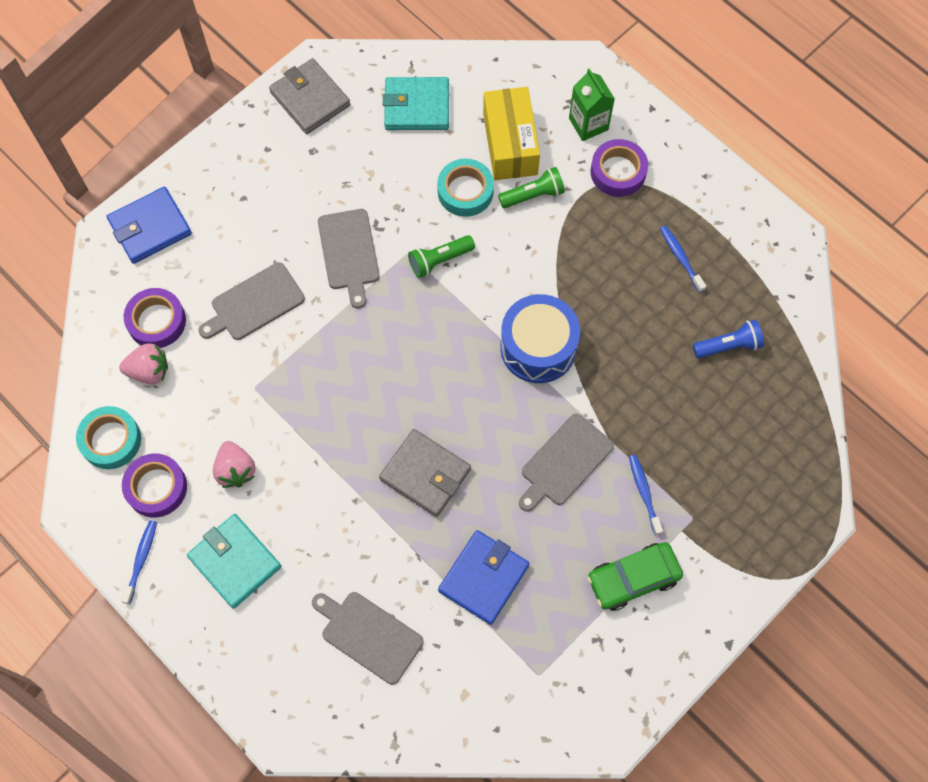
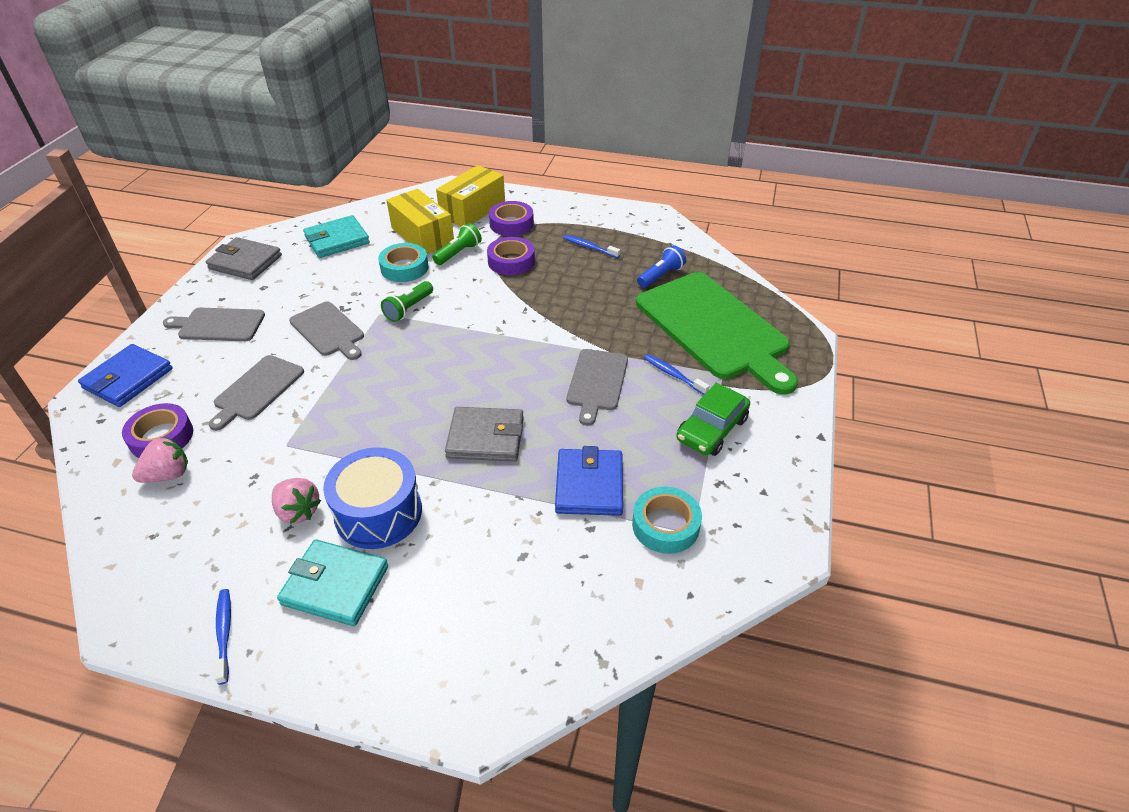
camera: 30 degrees left, 25 degrees down
turquoise tape [76,406,141,469] -> turquoise tape moved to [632,487,702,554]
purple tape [122,454,187,517] -> purple tape moved to [487,237,535,275]
grey cutting board [312,592,424,685] -> grey cutting board moved to [163,308,265,341]
blue drum [500,294,580,383] -> blue drum moved to [323,447,422,549]
green carton [569,68,615,141] -> yellow box [436,165,505,226]
none -> green cutting board [636,272,798,395]

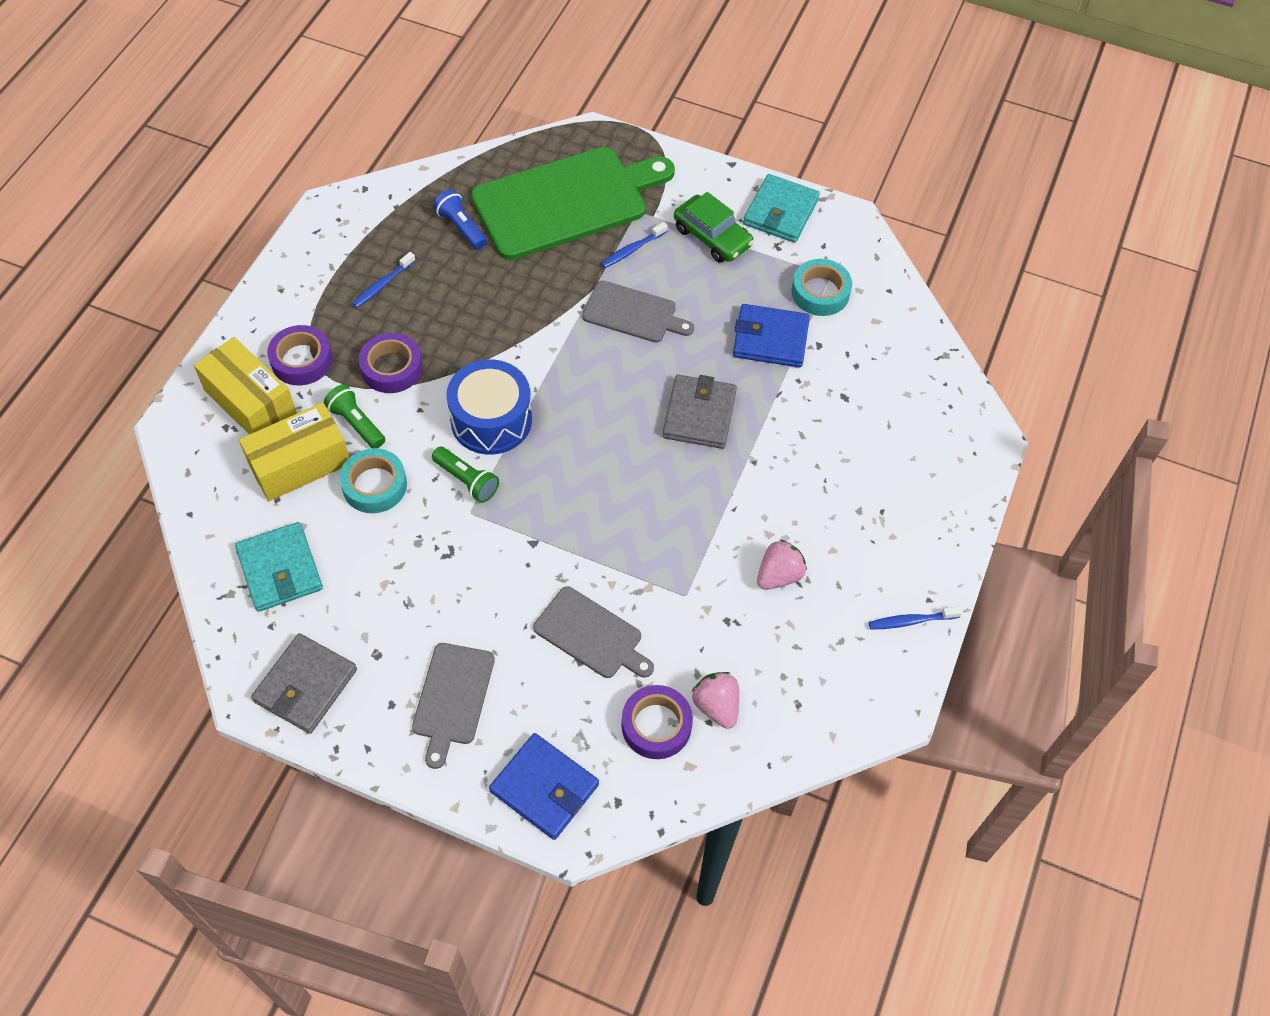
camera: 85 degrees left, 15 degrees up
turquoise wallet [277,539,388,626] -> turquoise wallet moved to [743,174,820,243]
grey cutting board [289,302,364,360] -> none
blue drum [323,447,422,549] -> blue drum moved to [446,359,532,455]

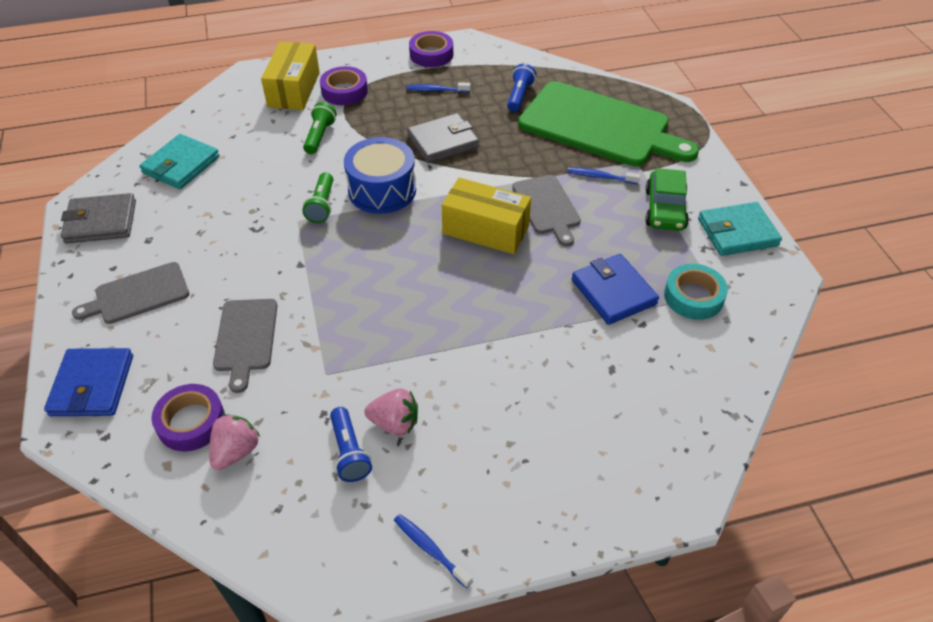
camera: 55 degrees right, 10 degrees down
yellow box [239,402,350,501] -> yellow box moved to [442,178,531,254]
turquoise tape [340,448,407,513] -> none
purple tape [359,333,423,393] -> purple tape moved to [409,31,453,67]
grey wallet [663,375,737,449] -> grey wallet moved to [407,113,479,163]
none -> blue flashlight [330,407,372,482]

